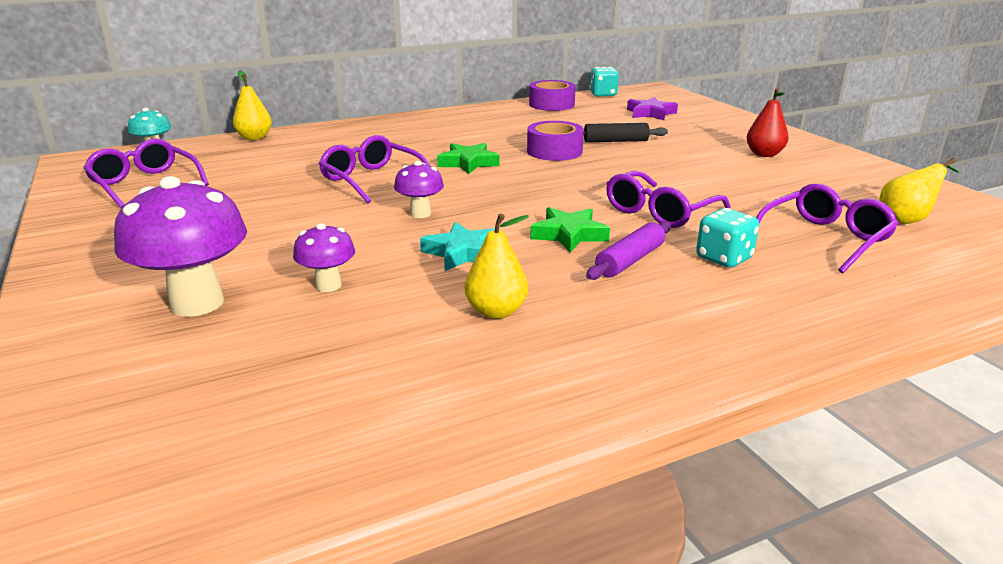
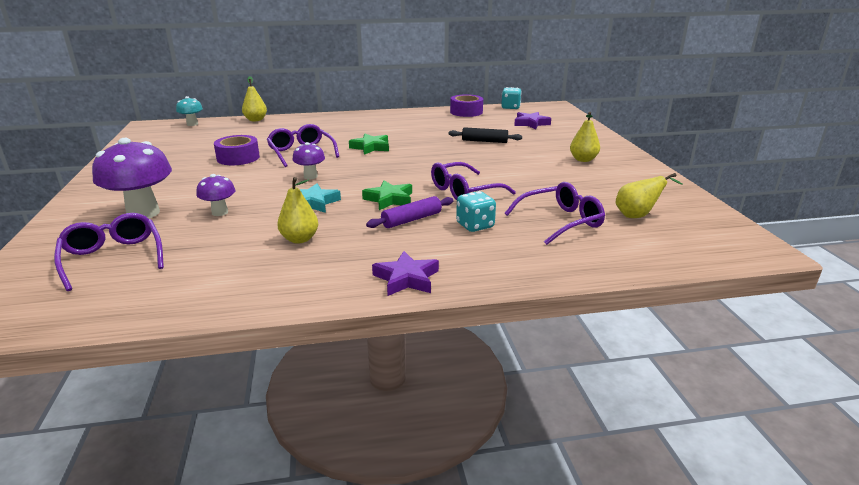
camera: 15 degrees right, 0 degrees up
purple glasses [83,139,209,208] -> purple glasses moved to [54,213,164,291]
purple tape [527,121,584,161] -> purple tape moved to [214,135,260,165]
red pear [746,88,789,157] -> yellow pear [570,112,600,162]
none -> purple star [372,251,439,296]

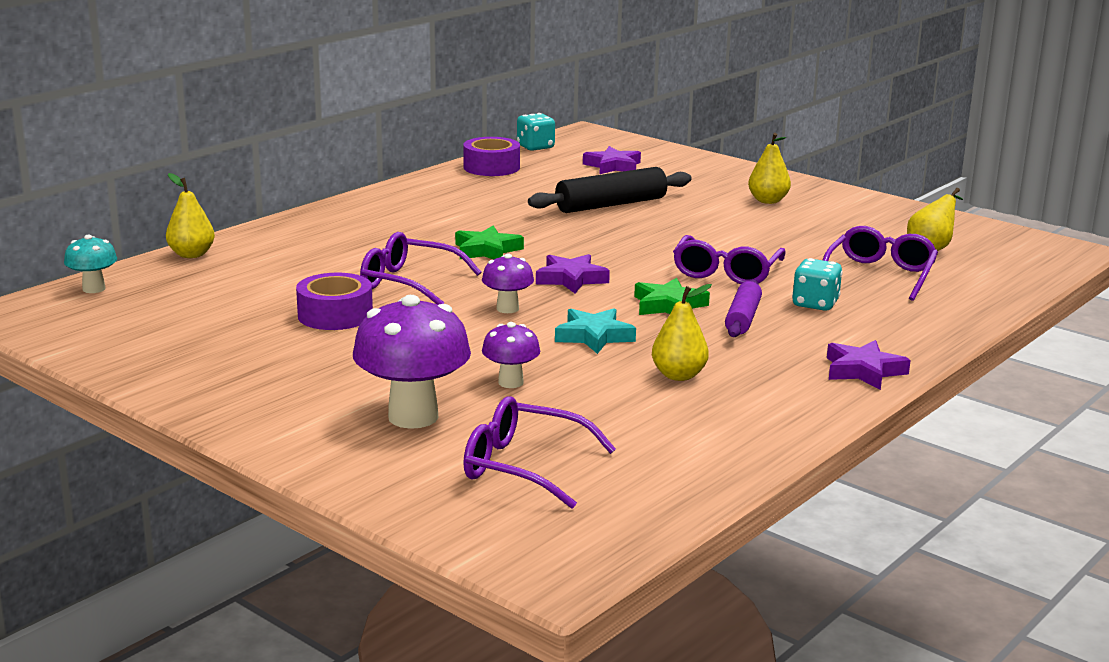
camera: 40 degrees left, 5 degrees down
black rolling pin [449,127,522,143] -> black rolling pin [528,167,692,213], size x1.58
none -> purple star [536,254,610,293]

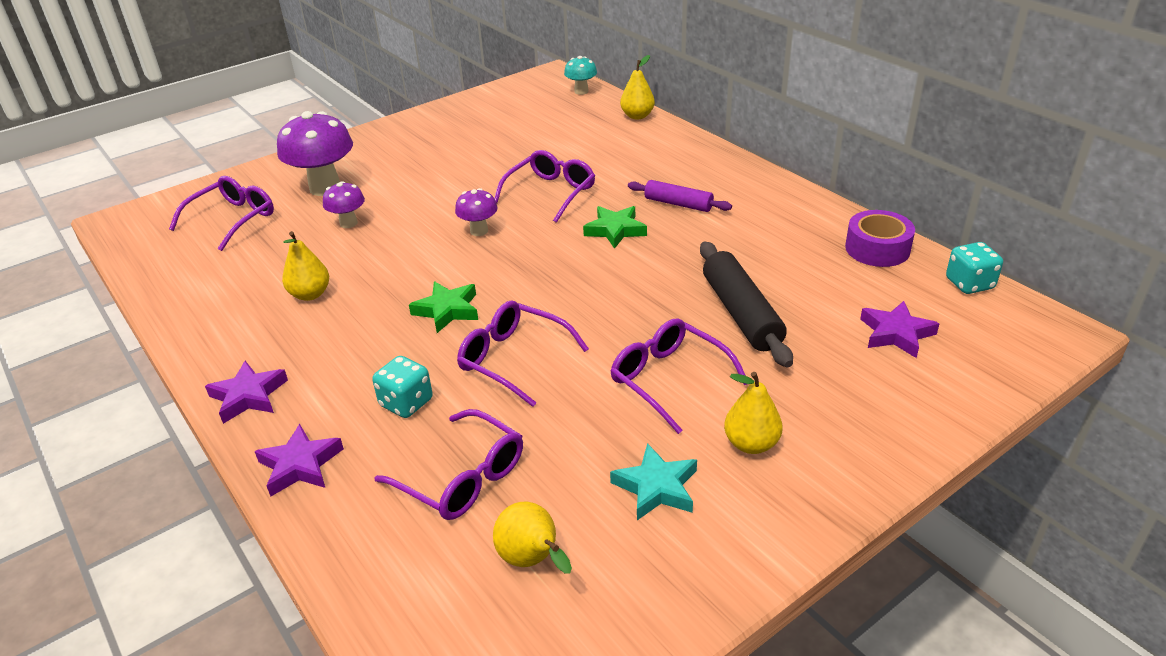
camera: 105 degrees right, 15 degrees up
purple tape [296,273,373,330] -> none
purple star [536,254,610,293] -> purple star moved to [255,424,344,497]
turquoise star [555,308,636,354] -> turquoise star moved to [610,443,697,520]
purple rolling pin [725,279,762,337] -> purple rolling pin moved to [628,180,732,212]
none -> purple glasses [611,318,747,434]

